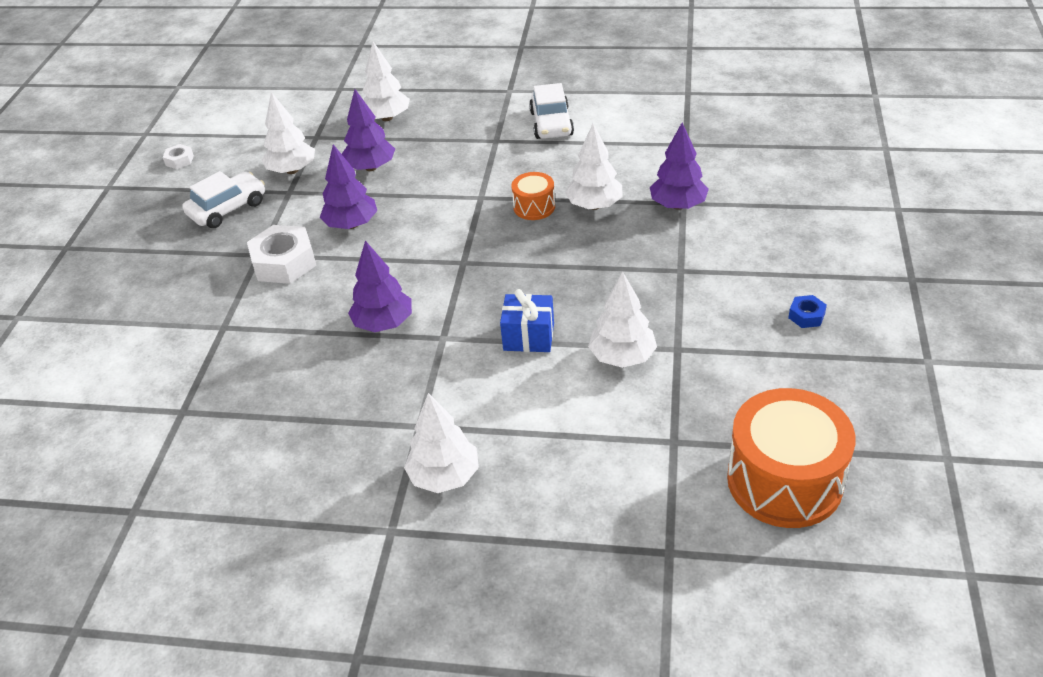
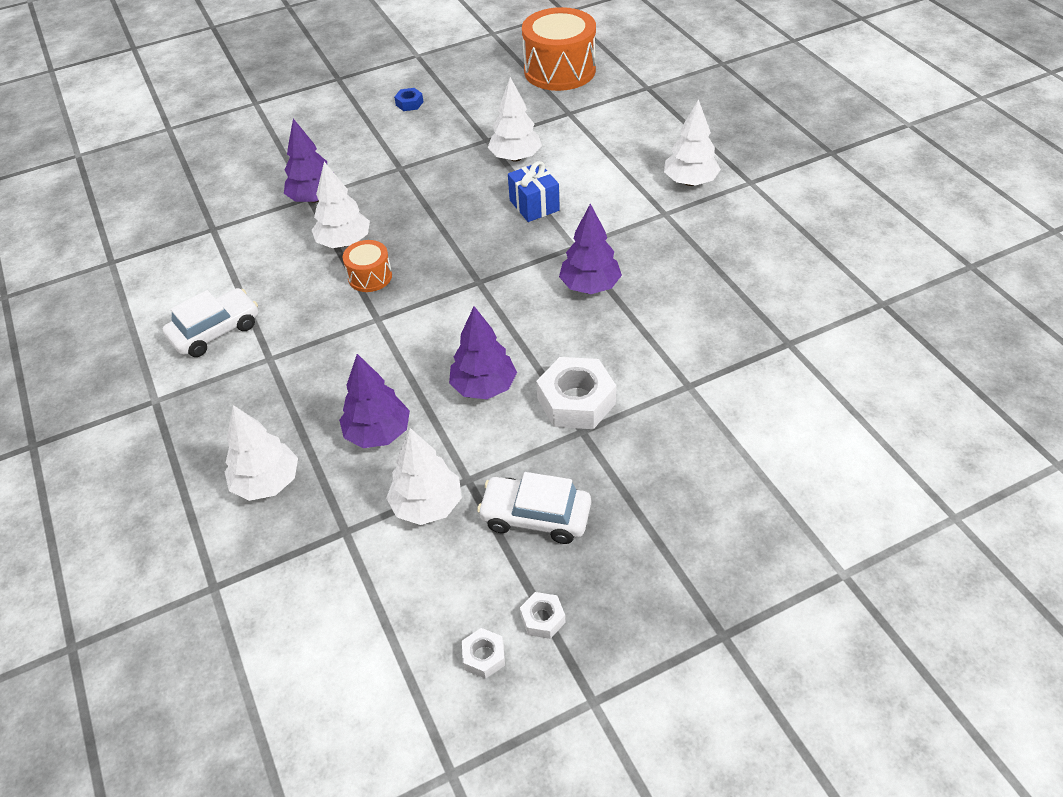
camera: 125 degrees left, 5 degrees up
none -> white nut [520,592,565,639]

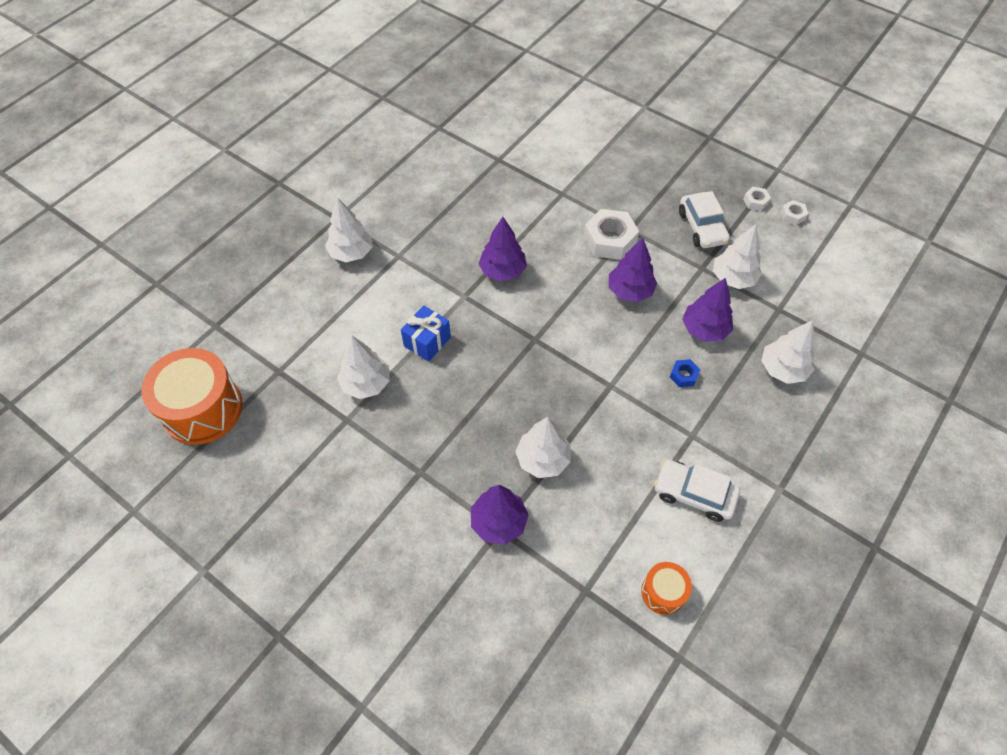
camera: 120 degrees left, 10 degrees up
orange drum [343,240,392,292] -> orange drum moved to [641,562,692,615]
blue nut [394,88,423,111] -> blue nut moved to [670,359,700,387]

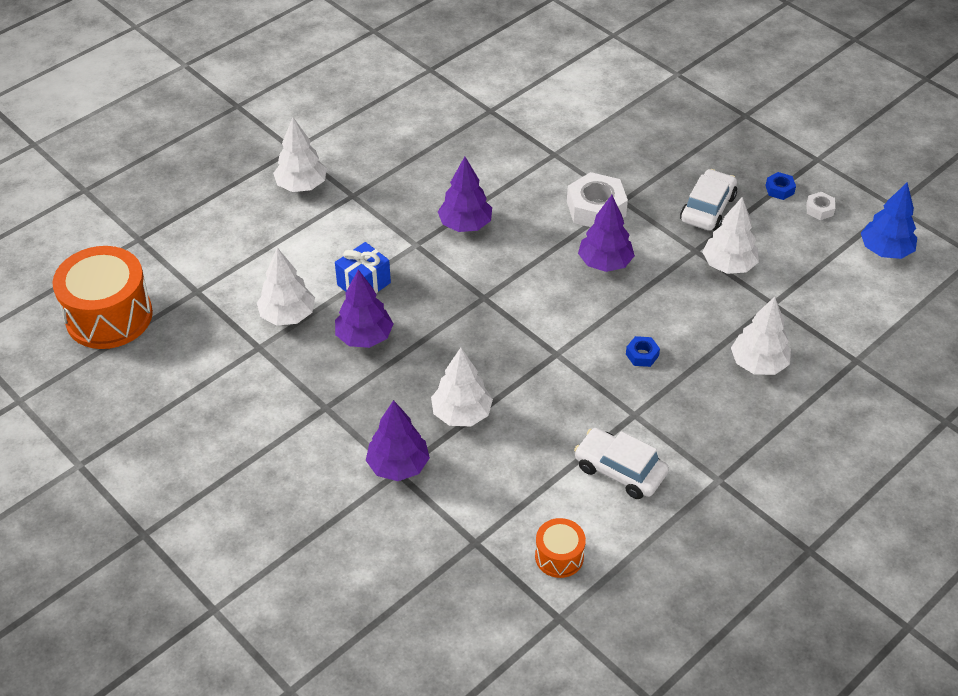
camera: 10 degrees right, 10 degrees down
white car [679,191,730,248] -> white car turned 150 degrees counterclockwise [680,169,737,231]
purple tree [682,278,733,342] -> purple tree moved to [335,270,393,348]
white nut [743,187,771,211] -> blue nut [765,172,796,200]
none -> blue tree [861,183,917,259]

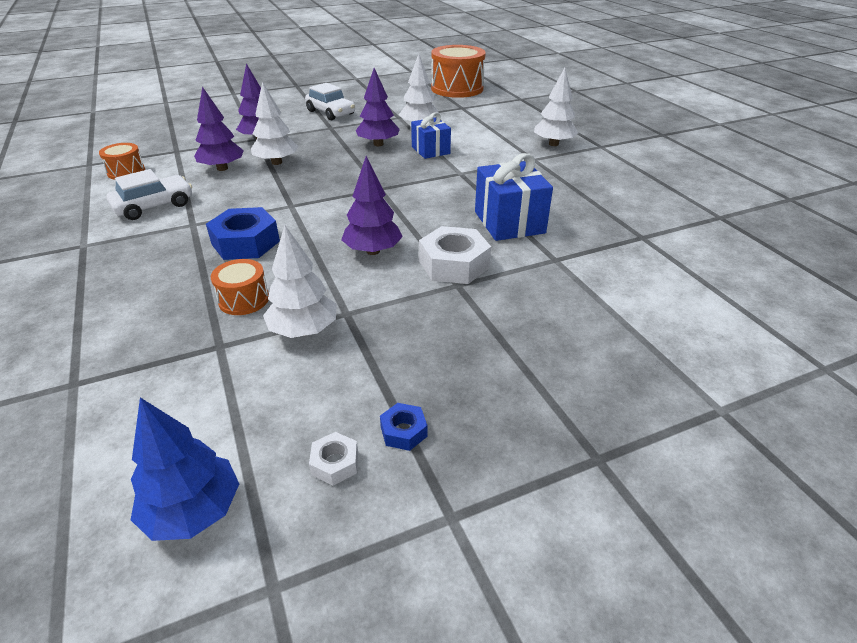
camera: 110 degrees right, 10 degrees down
purple tree [438,157,492,232] -> purple tree moved to [194,86,244,171]
blue nut [626,336,660,367] -> blue nut [206,207,280,260], size x2.05
white car [680,169,737,231] -> white car moved to [305,83,355,120]
white tree [731,297,791,375] -> none
none -> orange drum [211,259,269,315]
none -> blue gift [475,153,553,241]

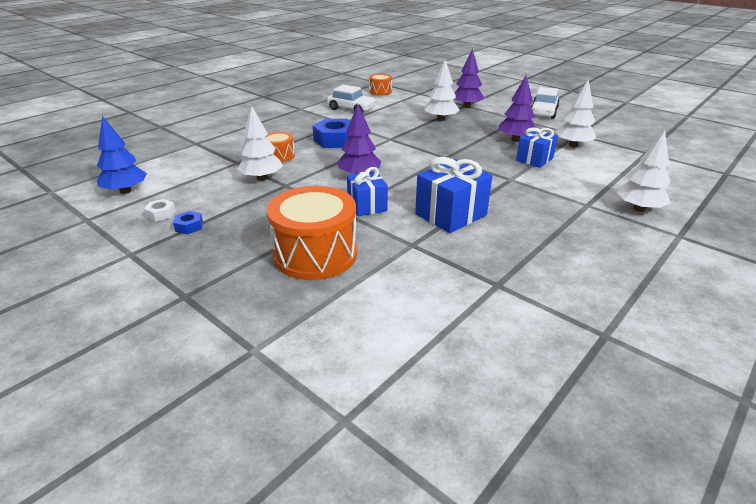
camera: 65 degrees right, 5 degrees down
purple tree [194,86,244,171] -> none
white nut [419,226,491,284] -> blue gift [347,167,388,216]
orange drum [431,45,486,98] -> orange drum moved to [267,186,357,280]

